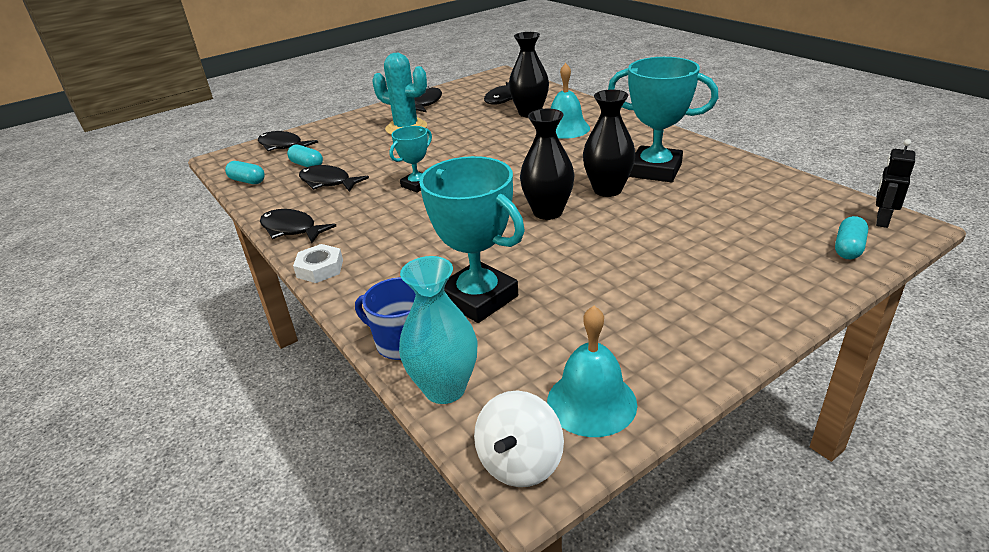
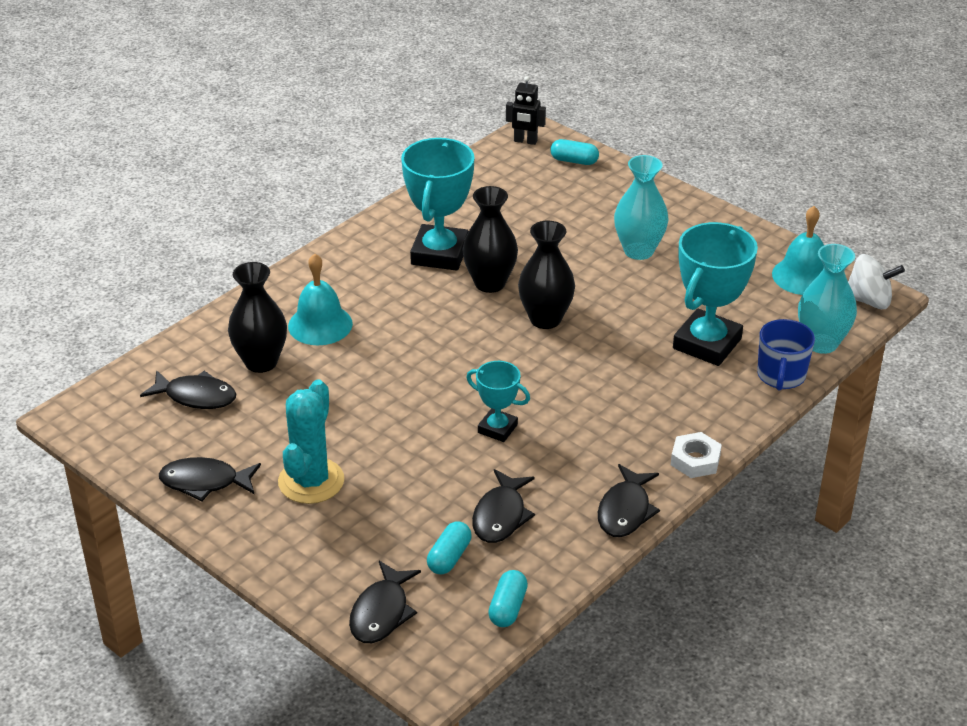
camera: 105 degrees left, 5 degrees up
none -> turquoise vase [614,155,668,260]

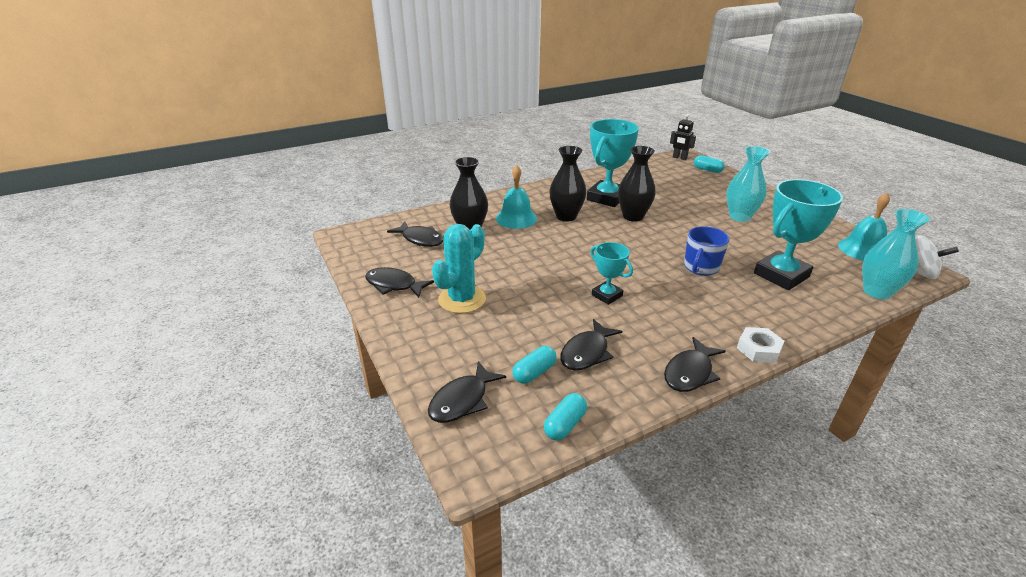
camera: 20 degrees right, 5 degrees down
black vase [518,221,575,329] -> black vase moved to [549,146,586,222]
blue mug [757,319,815,391] -> blue mug moved to [684,226,730,276]

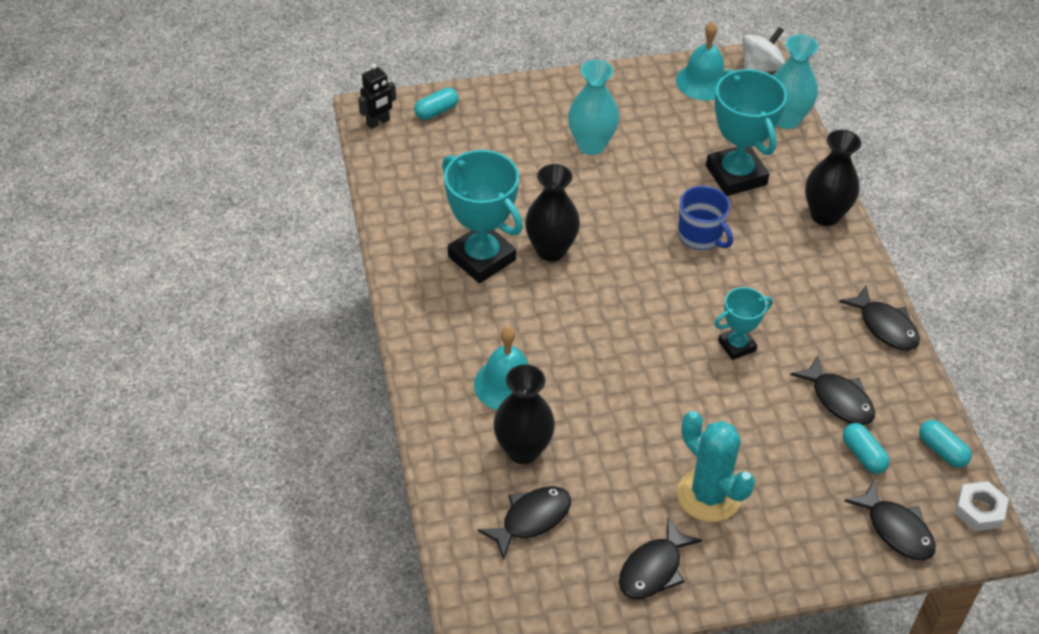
camera: 75 degrees left, 15 degrees up
black vase [549,146,586,222] -> black vase moved to [805,130,861,226]
white nut [737,327,784,363] -> white nut moved to [955,481,1009,531]

